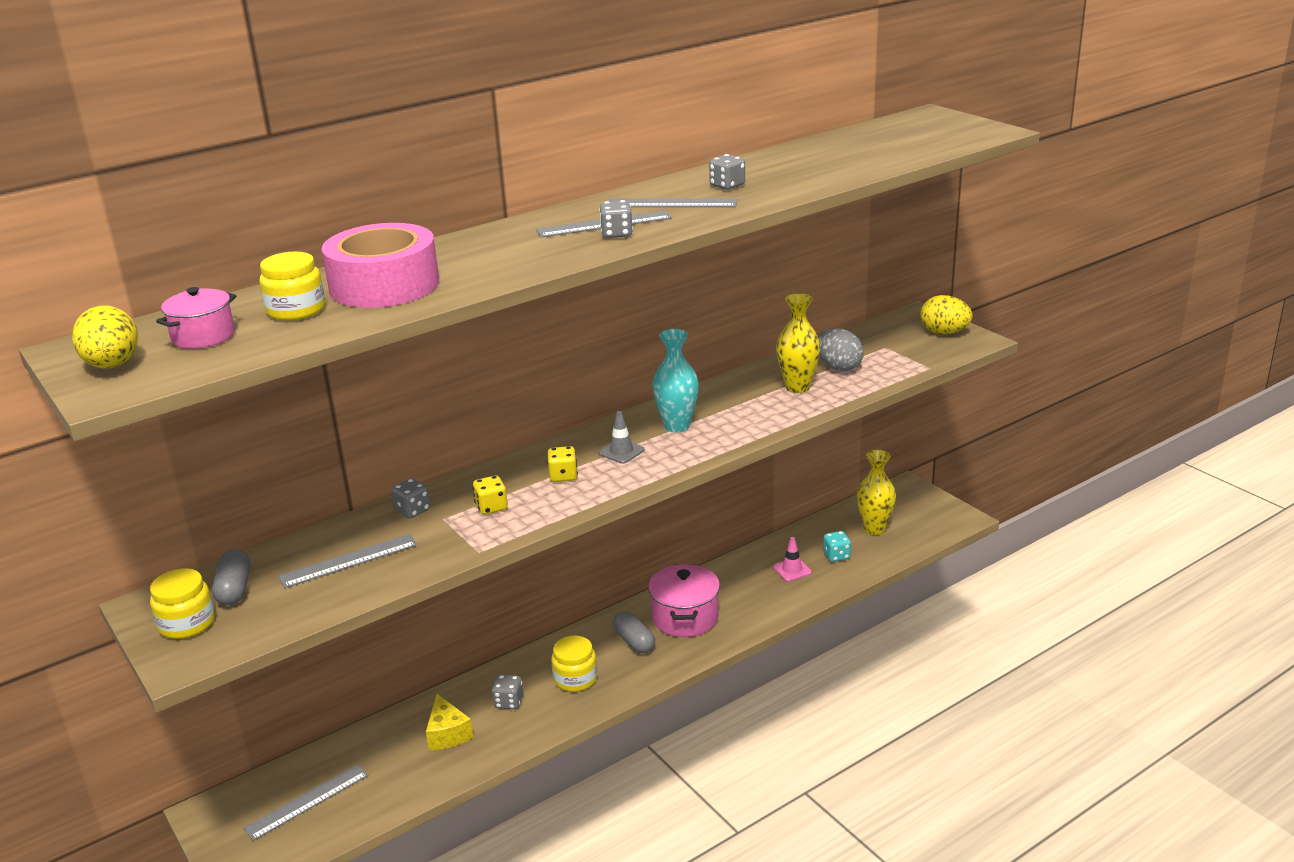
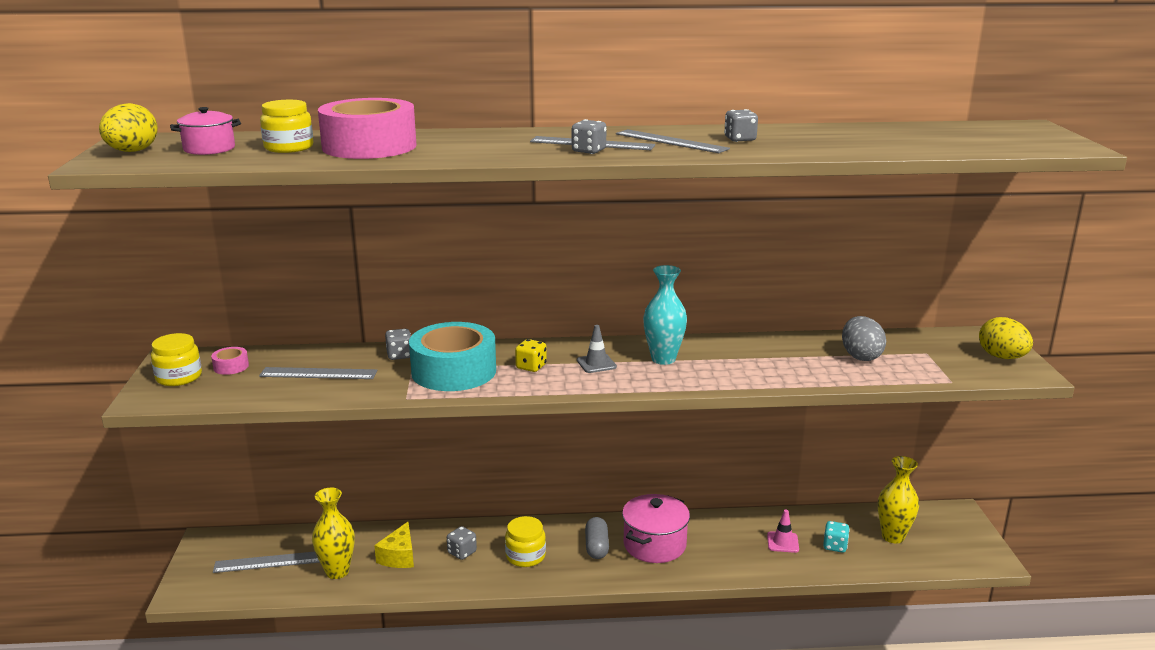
camera: 30 degrees right, 5 degrees down
grey capsule [212,549,250,605] -> pink tape [211,347,249,375]
yellow dice [473,476,508,515] -> turquoise tape [409,322,496,391]
yellow vase [776,293,821,393] -> yellow vase moved to [312,488,355,579]

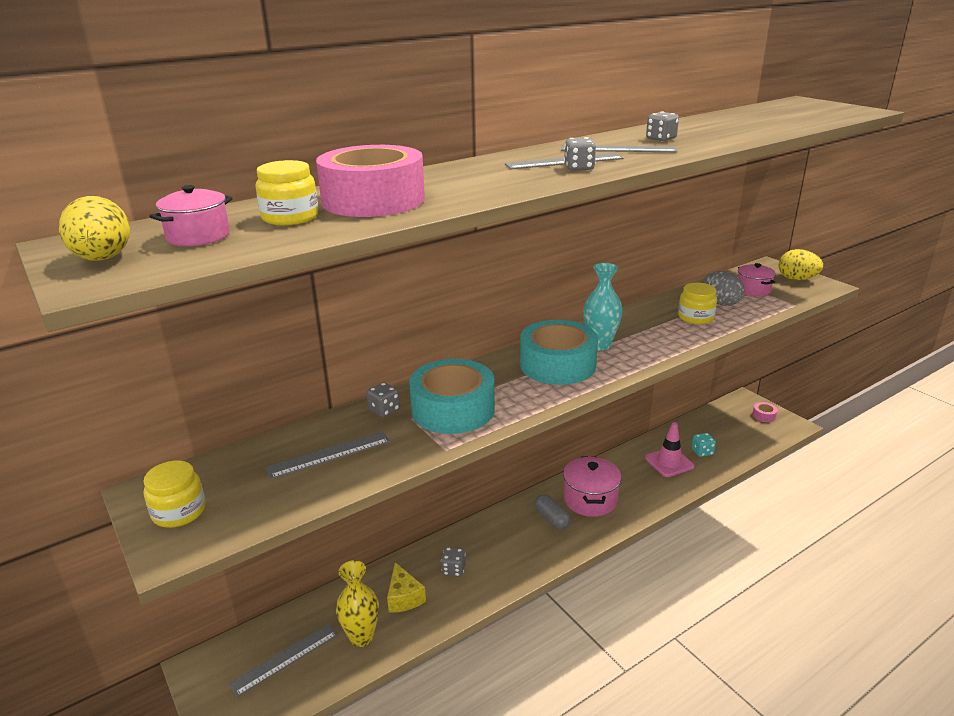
camera: 30 degrees left, 5 degrees up
pink tape [211,347,249,375] -> pink tape moved to [753,402,778,422]
yellow jar [505,516,546,567] -> yellow jar moved to [678,283,717,324]
yellow dice [515,339,547,372] -> none
grey traffic cone [577,325,617,373] -> turquoise tape [520,320,598,385]
pink traffic cone [767,510,799,553] -> pink traffic cone [645,422,694,477], size x1.55
yellow vase [878,456,919,543] -> none
none -> pink pot [738,263,776,296]

